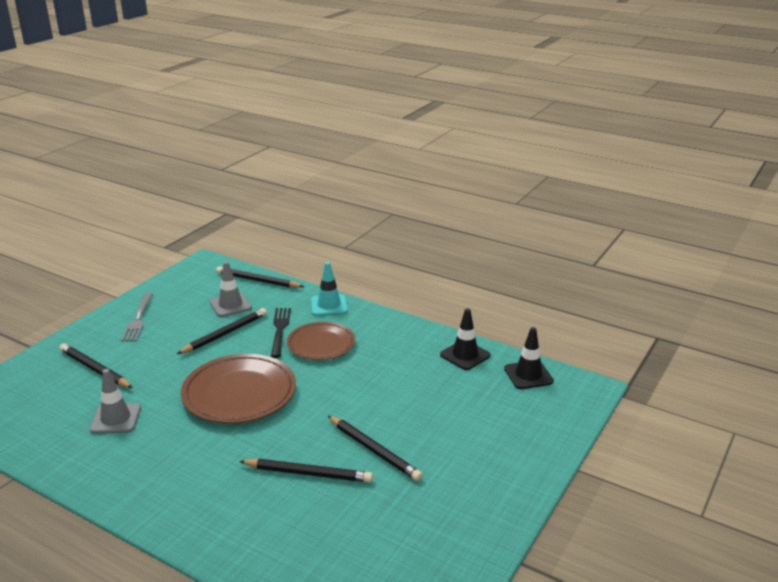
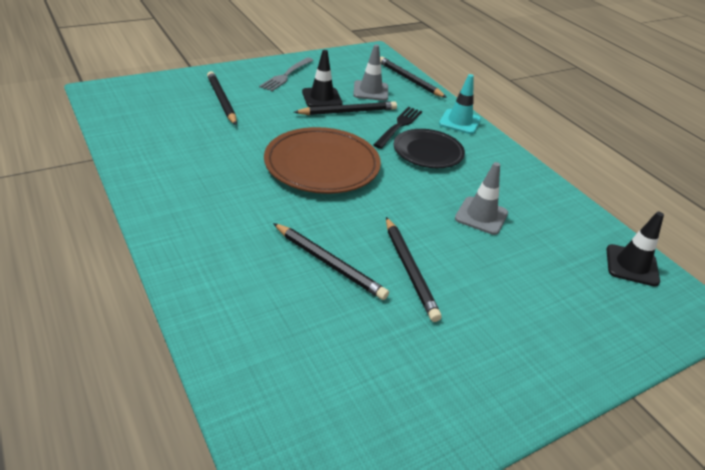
camera: 25 degrees right, 10 degrees up
grey traffic cone [90,369,141,434] -> grey traffic cone moved to [455,162,508,235]
brown plate [287,322,355,360] -> black plate [394,129,465,168]
black traffic cone [440,308,490,370] -> black traffic cone moved to [302,50,342,107]

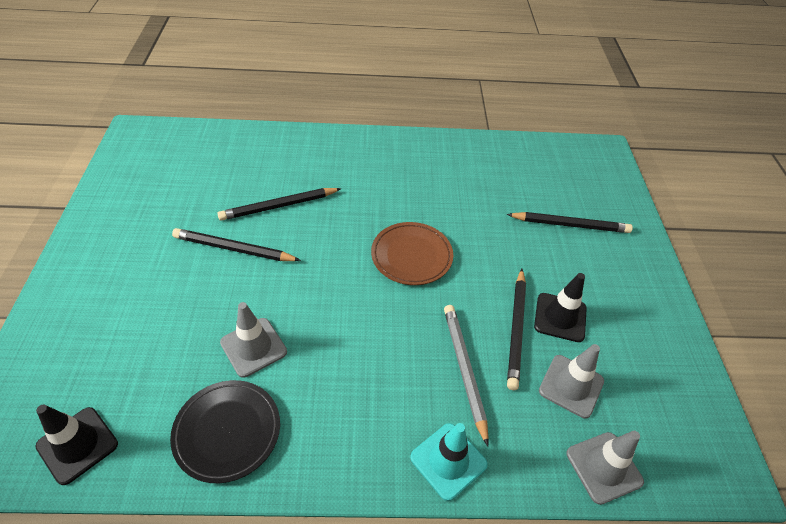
camera: 120 degrees right, 10 degrees up
grey fork [259,57,313,91] -> none
brown plate [264,127,381,194] -> brown plate [371,222,453,285], size x0.66
black fork [373,107,422,149] -> grey pencil [444,305,489,446]
black pencil [380,57,447,98] -> grey traffic cone [566,431,644,505]
black plate [394,129,465,168] -> black plate moved to [170,380,280,483]

